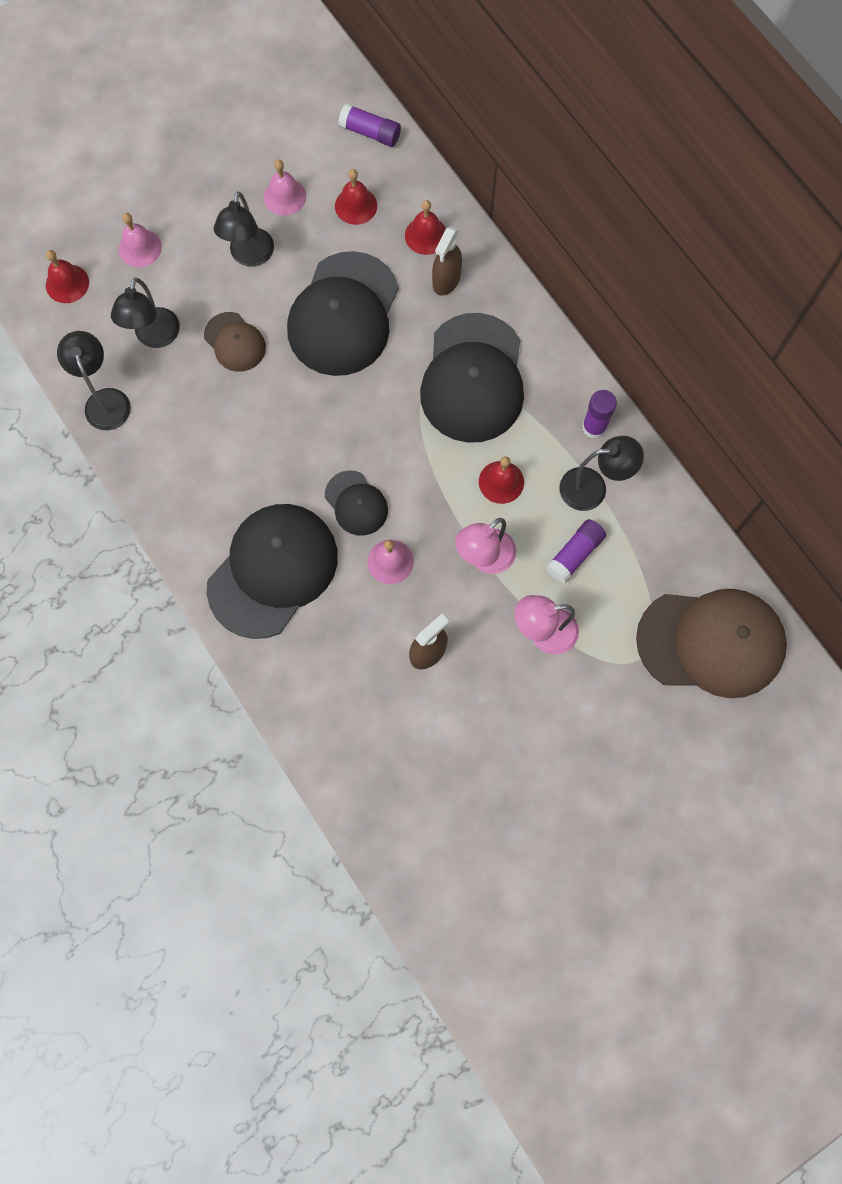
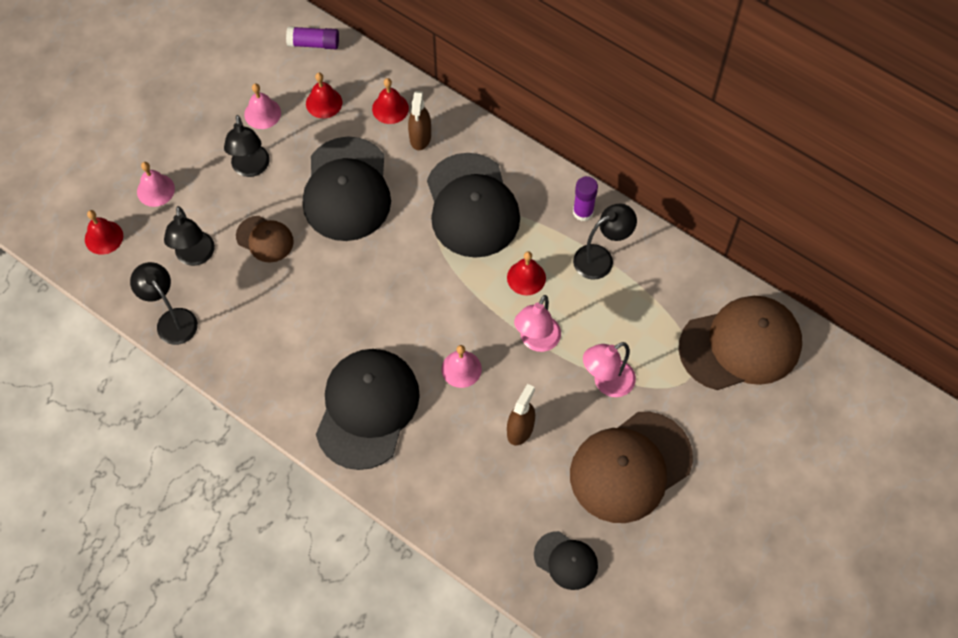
camera: 20 degrees left, 10 degrees down
black cap [325,470,388,536] -> black cap moved to [534,531,598,590]
purple glue stick [546,519,606,583] -> none
none -> brown cap [570,412,693,523]

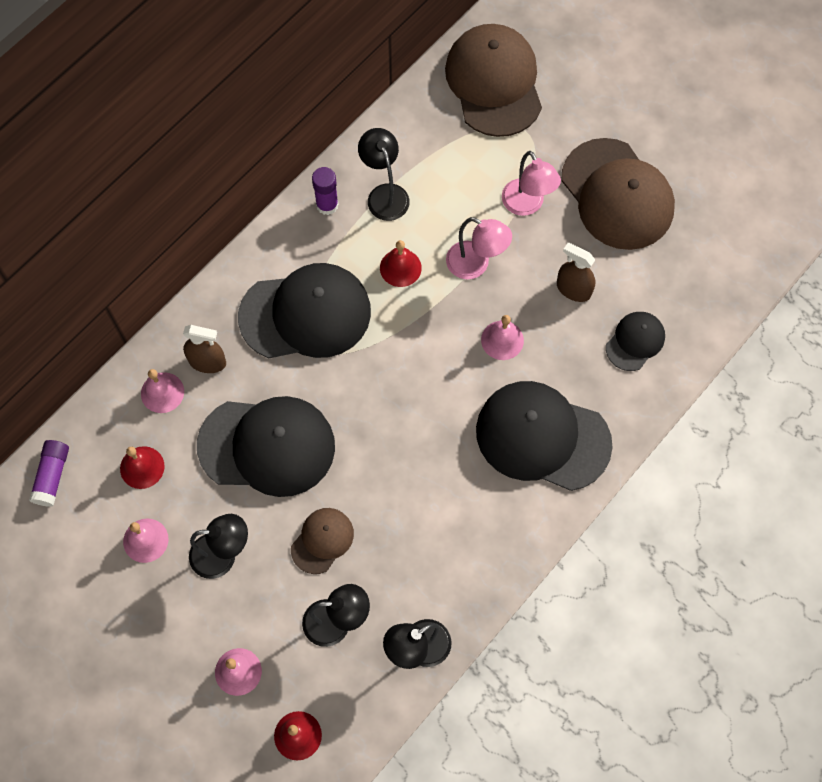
camera: 85 degrees left, 5 degrees up
red bell [372,78,409,124] -> pink bell [141,369,184,413]
black cap [534,531,598,590] -> black cap moved to [606,312,665,371]

